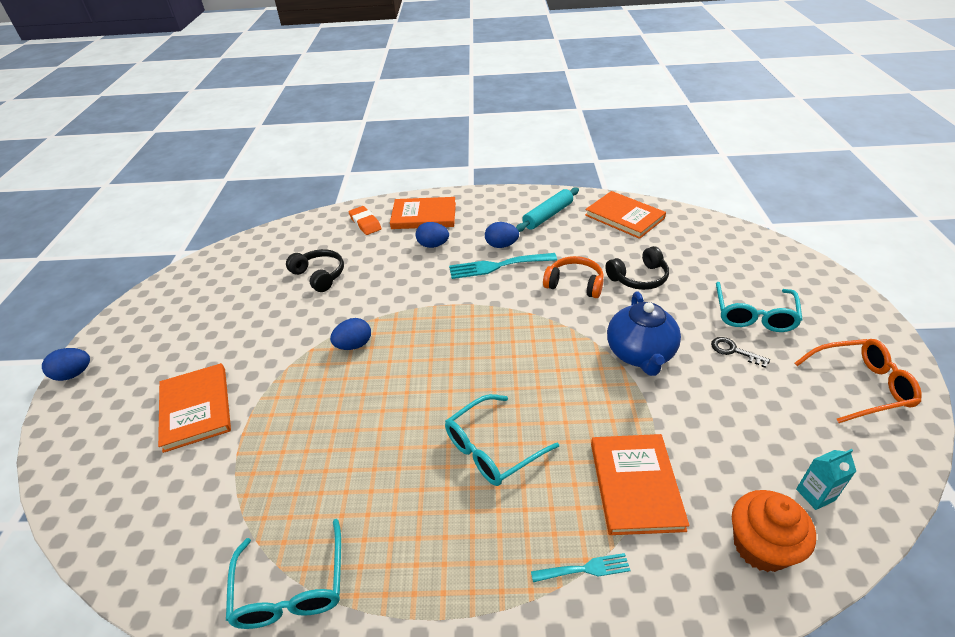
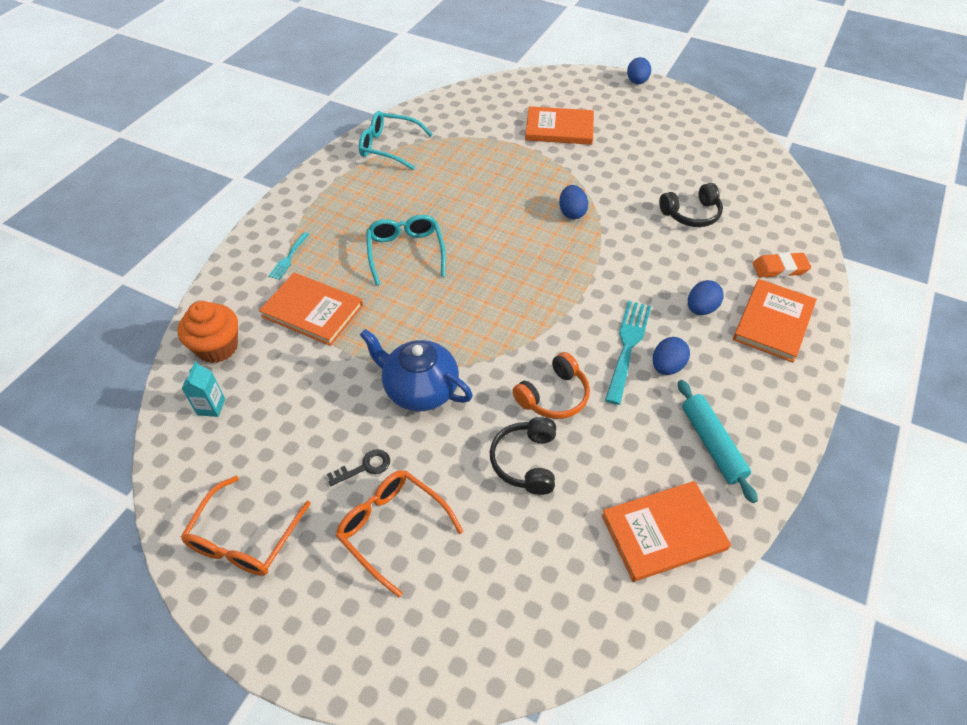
camera: 115 degrees right, 10 degrees up
turquoise glasses [716,282,803,332] -> orange glasses [336,470,463,597]

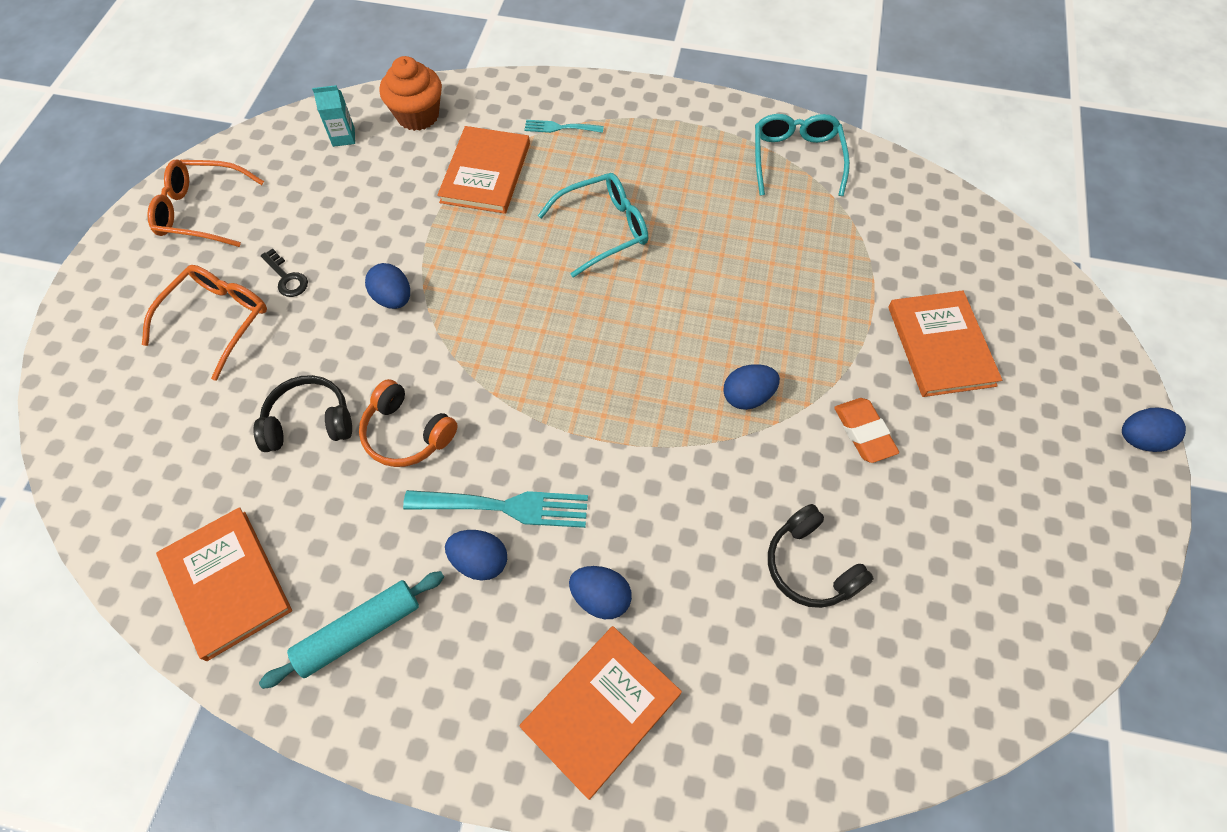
camera: 75 degrees right, 10 degrees up
blue teapot [360,329,473,411] -> blue egg [365,263,410,309]
orange book [733,279,817,363] -> orange book turned 60 degrees counterclockwise [520,626,682,800]
orange eraser [753,252,812,278] -> orange eraser moved to [834,398,899,463]

